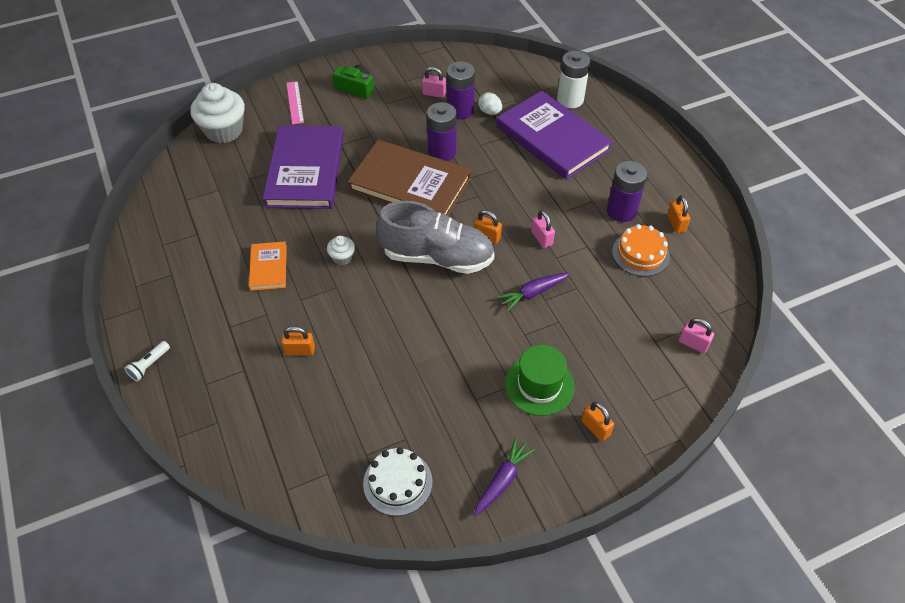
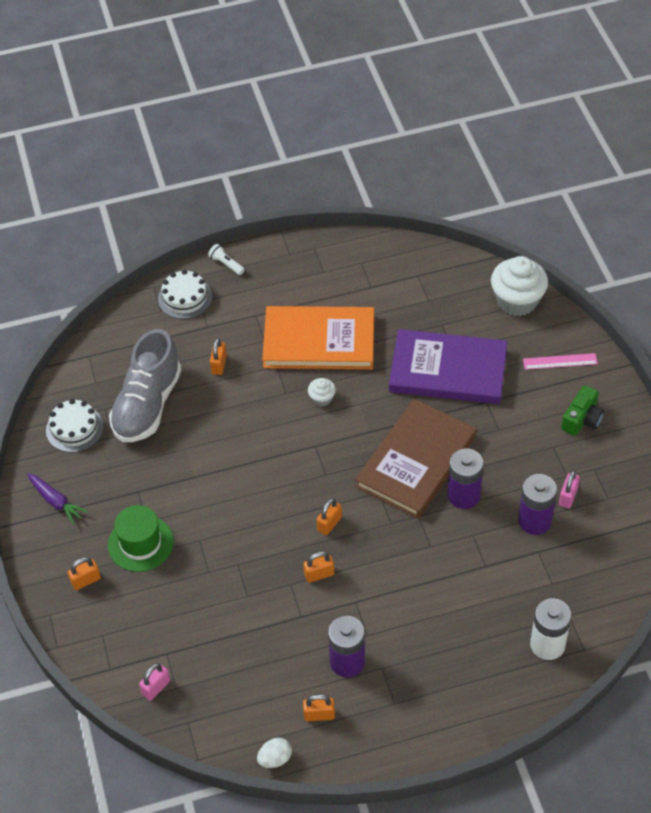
camera: 100 degrees right, 0 degrees up
orange book [249,242,287,291] -> orange book [262,306,374,369], size x2.08
grey shoe [377,201,495,274] -> grey shoe moved to [109,329,182,442]
white egg [478,92,502,115] -> white egg moved to [257,738,292,768]
purple book [496,91,613,180] -> none
purple carrot [497,273,570,312] -> none
pink padlock [531,210,555,248] -> orange padlock [303,552,334,583]
orange cake [612,224,670,277] -> none
none -> white cake [158,269,212,319]

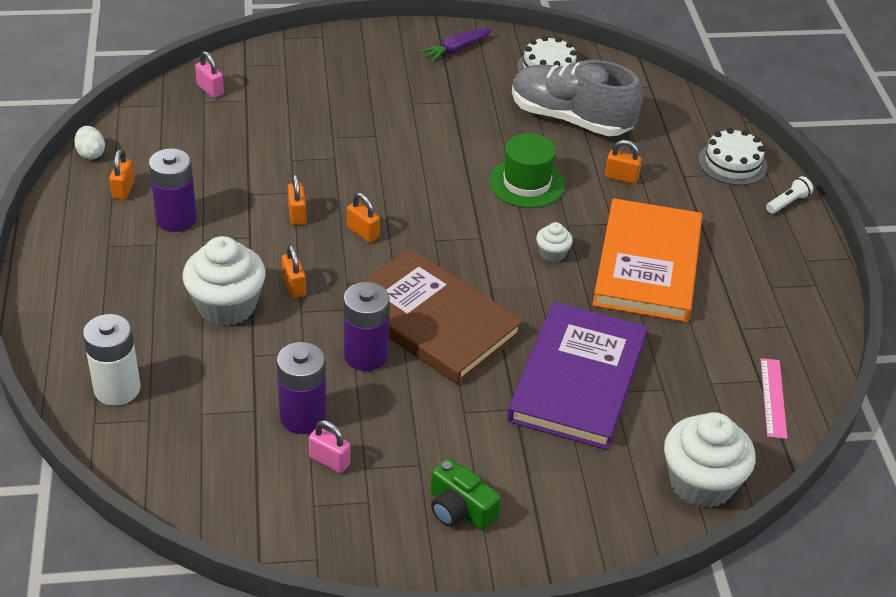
camera: 95 degrees right, 10 degrees down
orange padlock [68,557,101,590] -> orange padlock moved to [281,245,306,298]
green hat [108,505,174,572] -> green hat moved to [489,133,565,208]
pink ruler [523,353,598,370] -> pink ruler moved to [761,358,787,439]
none -> white cupcake [183,236,266,326]

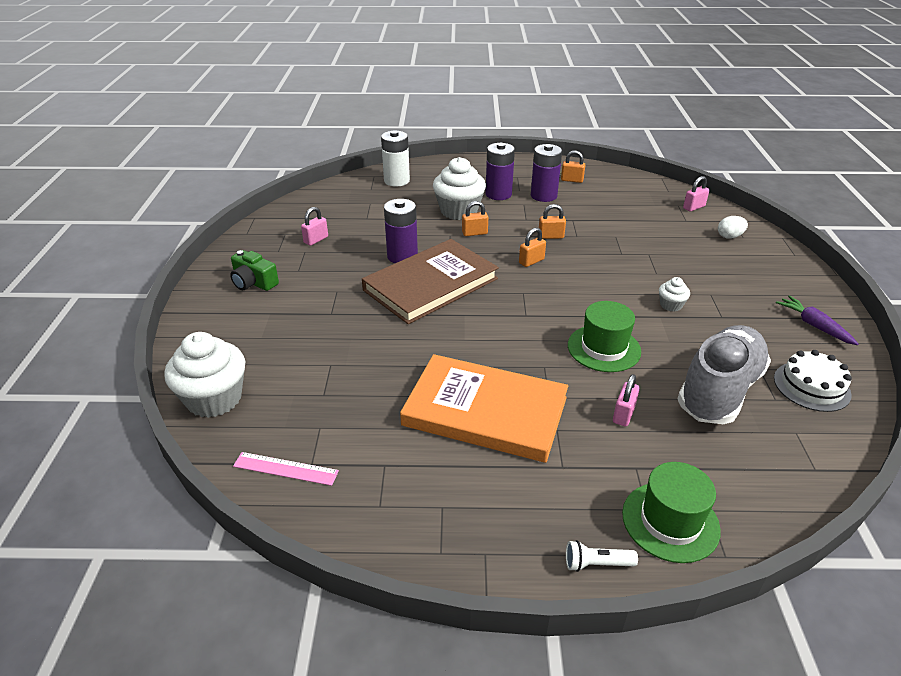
camera: 100 degrees right, 5 degrees down
white egg [74,126,105,160] -> white egg moved to [718,216,748,239]
purple battery [277,342,326,434] -> purple battery moved to [485,143,515,200]
green camera [431,458,501,530] -> green camera turned 105 degrees counterclockwise [230,250,279,291]
purple book [507,302,648,450] -> none
white cupcake [536,222,573,262] -> white cupcake moved to [659,277,690,312]
orange padlock [605,140,642,184] -> pink padlock [613,374,640,426]
white cake [698,128,767,185] -> green hat [622,462,721,563]
white flashlight [766,176,813,214] -> white flashlight turned 120 degrees clockwise [566,540,638,572]

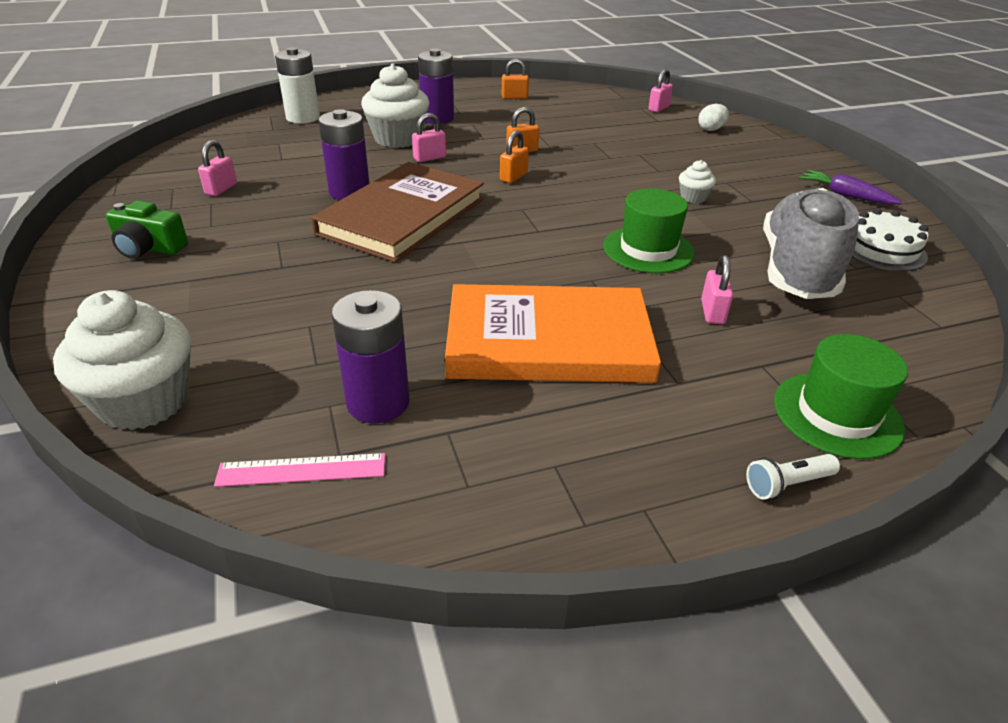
camera: 20 degrees left, 0 degrees up
orange padlock [462,201,488,236] -> pink padlock [412,113,446,162]
purple battery [531,144,562,202] -> purple battery moved to [332,290,410,423]

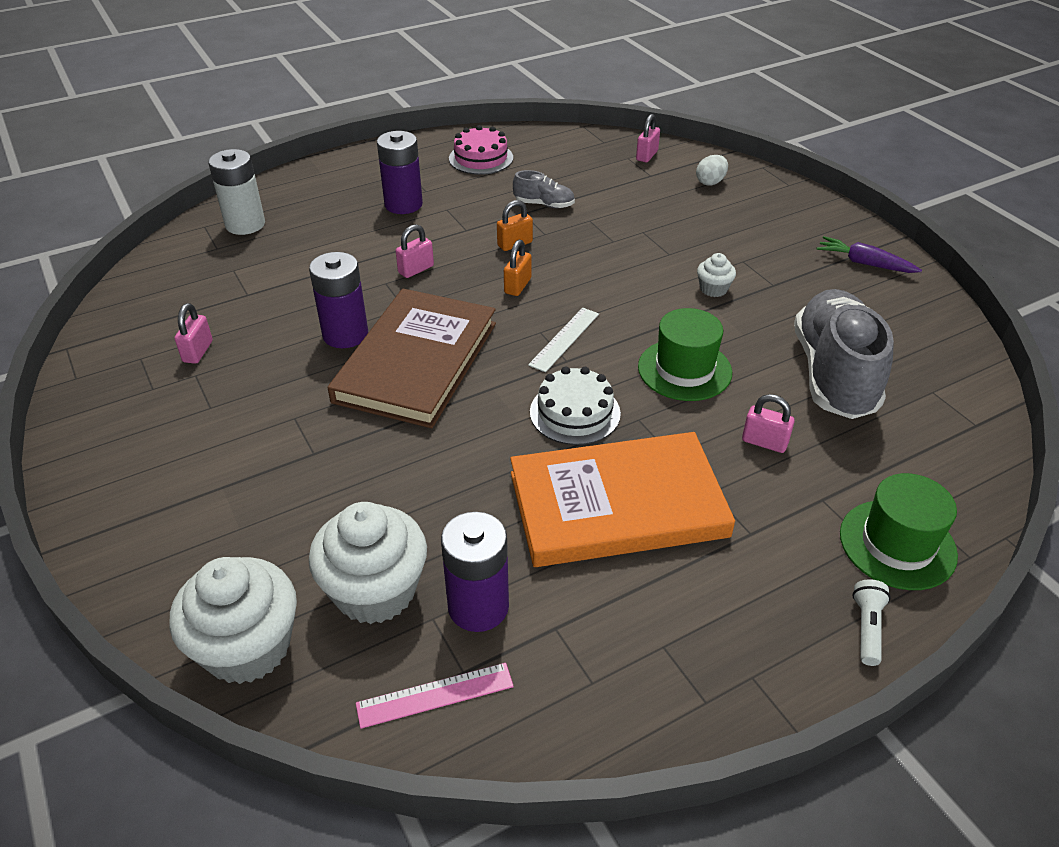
camera: 10 degrees left, 5 degrees up
green camera [106,201,188,259] -> none
white cupcake [361,64,429,148] -> white cupcake moved to [309,502,427,624]
orange padlock [502,59,529,99] -> pink cake [449,125,513,175]
pink padlock [701,255,733,324] -> pink padlock turned 60 degrees counterclockwise [742,394,795,453]
white flashlight [746,454,840,500] -> white flashlight turned 135 degrees clockwise [852,579,891,666]
white cake [852,208,929,271] -> white cake moved to [530,366,621,445]
none -> grey shoe [513,170,575,208]
none -> white ruler [528,308,599,372]

